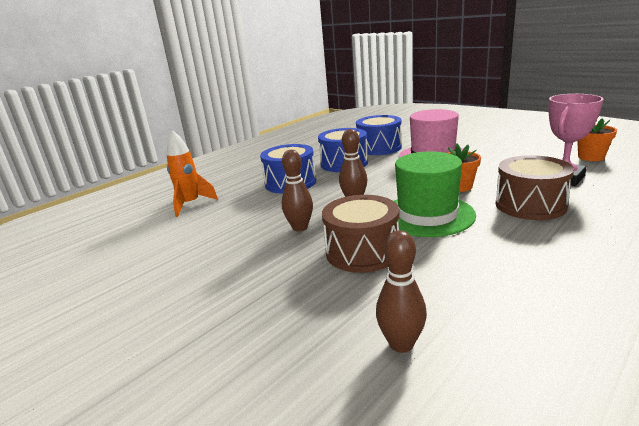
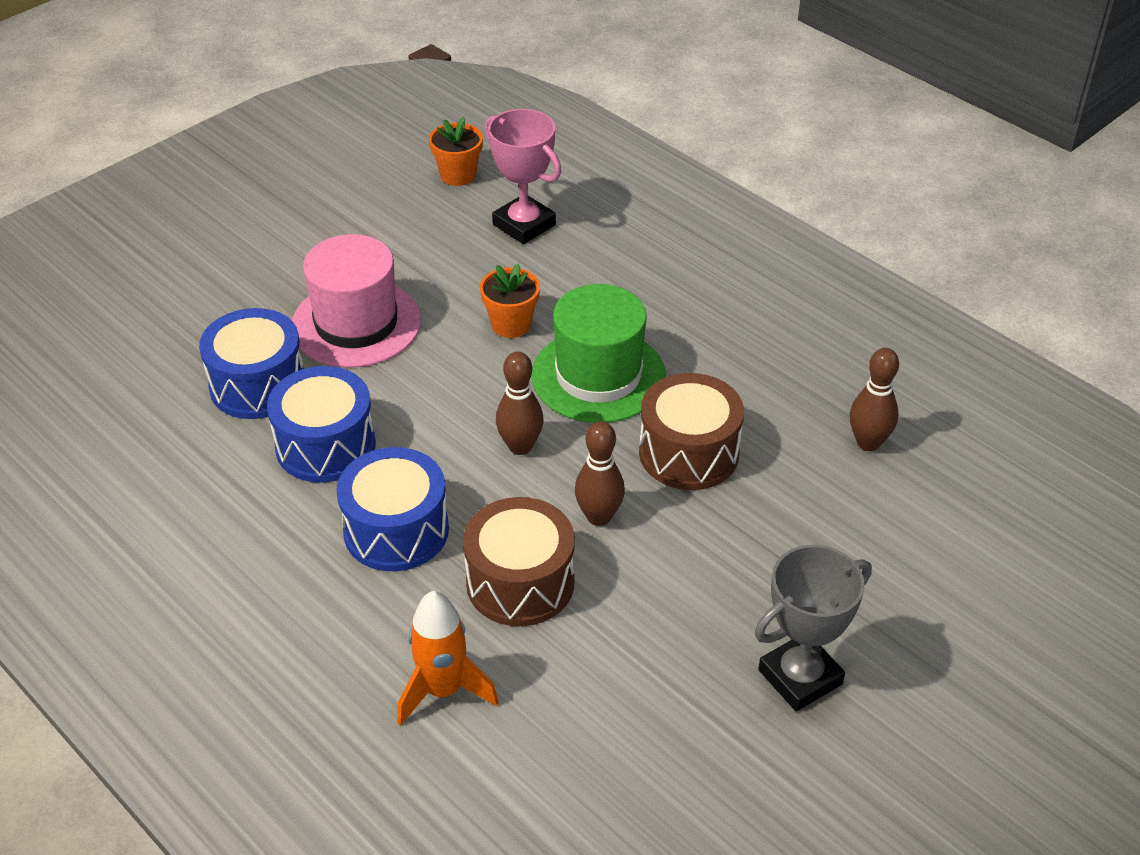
camera: 90 degrees left, 20 degrees up
brown drum [496,155,574,220] -> brown drum moved to [463,497,575,626]
none -> grey trophy [755,545,872,711]

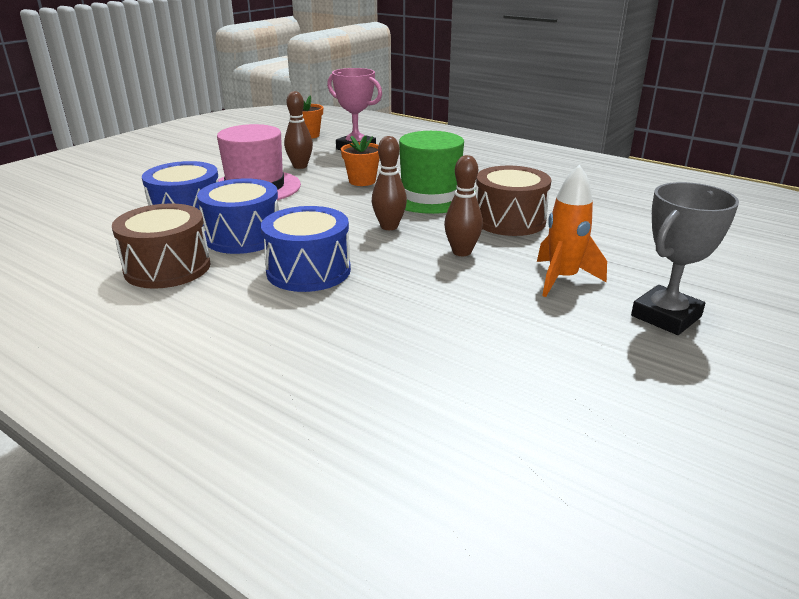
camera: 10 degrees left, 15 degrees down
orange rocket [397,591,499,726] -> orange rocket moved to [537,164,607,297]
brown drum [463,497,575,626] -> brown drum moved to [112,203,210,289]
brown bowling pin [850,348,899,451] -> brown bowling pin moved to [284,91,313,169]

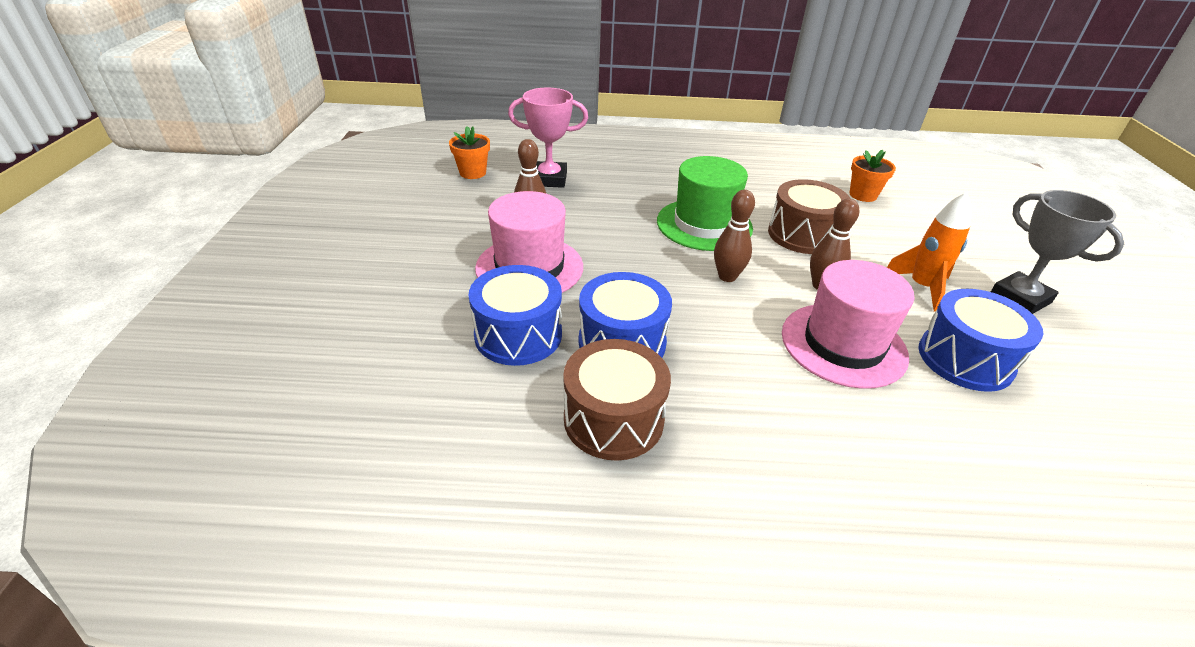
camera: 35 degrees left, 10 degrees up
blue drum [261,206,351,292] -> blue drum moved to [919,289,1043,392]
orange flower pot [341,136,379,186] -> orange flower pot moved to [850,150,896,202]
grey trophy [631,182,739,335] -> grey trophy turned 45 degrees counterclockwise [991,190,1124,314]
none -> pink hat [782,260,915,389]

